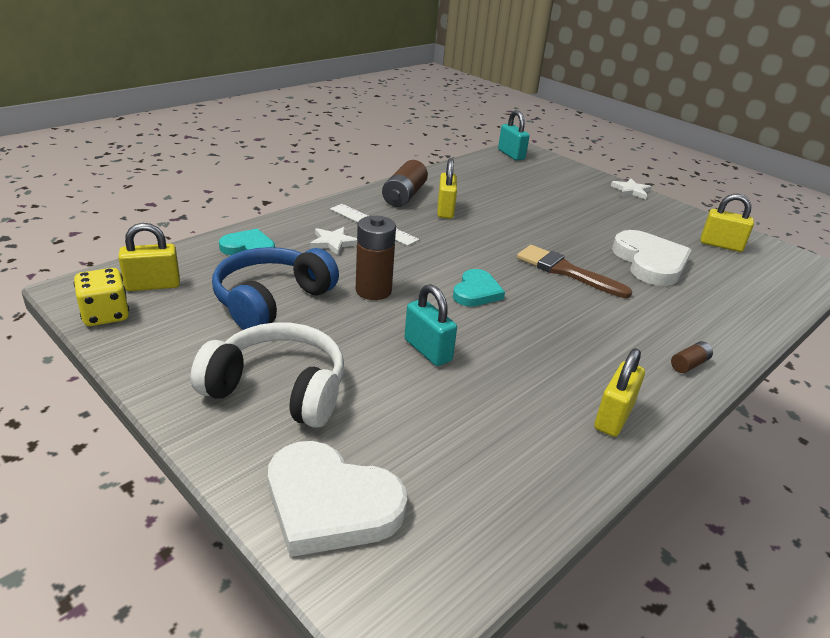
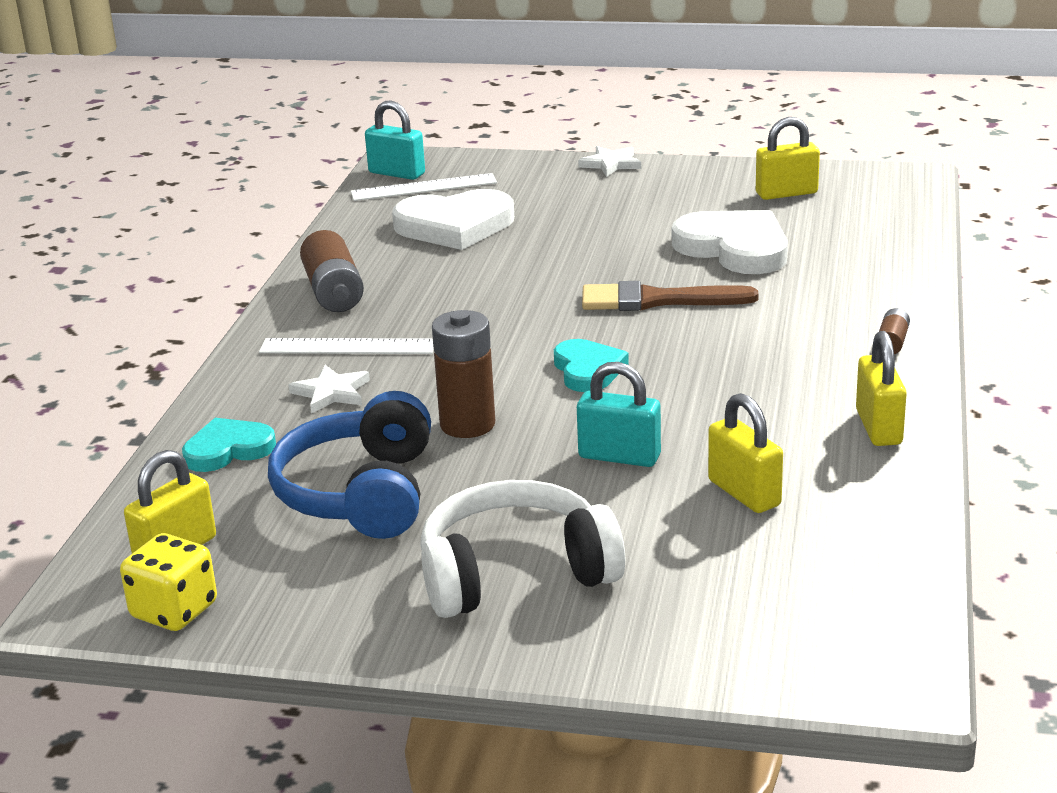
camera: 30 degrees left, 5 degrees down
white heart [268,441,407,557] -> white heart moved to [392,189,514,250]
yellow padlock [437,158,457,219] -> yellow padlock moved to [708,393,783,513]
none -> white ruler [351,173,497,201]

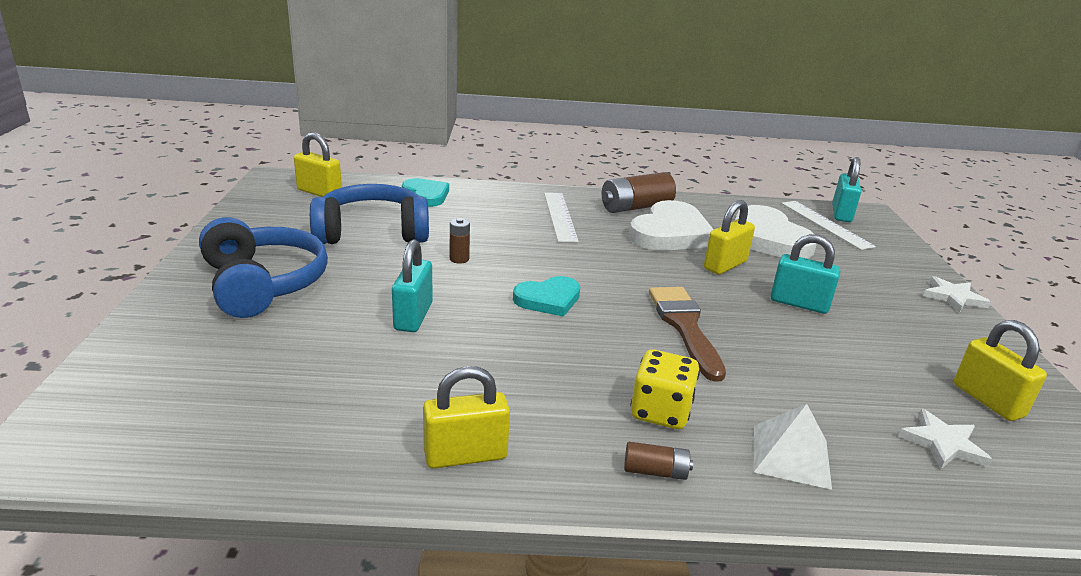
camera: 75 degrees right, 0 degrees up
yellow dice [120,533,217,631] -> yellow dice moved to [630,350,700,429]
white star [289,365,370,413] -> white star moved to [898,408,993,469]
white headphones [420,480,625,618] -> blue headphones [199,217,328,318]
brown battery [432,310,495,438] -> brown battery [450,218,470,264], size x0.50
white heart [672,210,788,274] -> white heart moved to [629,200,714,251]
yellow padlock [708,393,783,513] -> yellow padlock moved to [704,200,755,275]
none -> white pyramid [753,404,832,490]
none -> turquoise padlock [770,234,840,314]

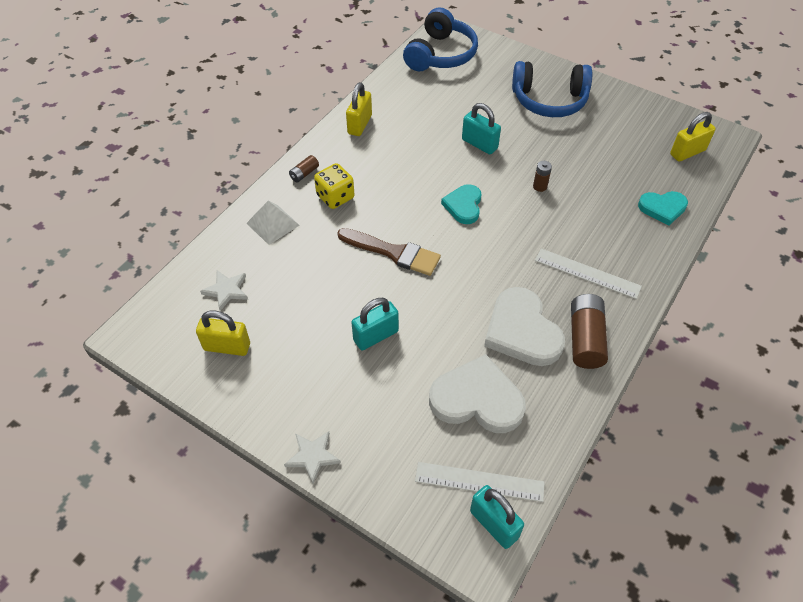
camera: 125 degrees right, 25 degrees up
blue headphones [310,184,429,244] -> blue headphones moved to [403,7,478,71]
yellow padlock [704,200,755,275] -> none

